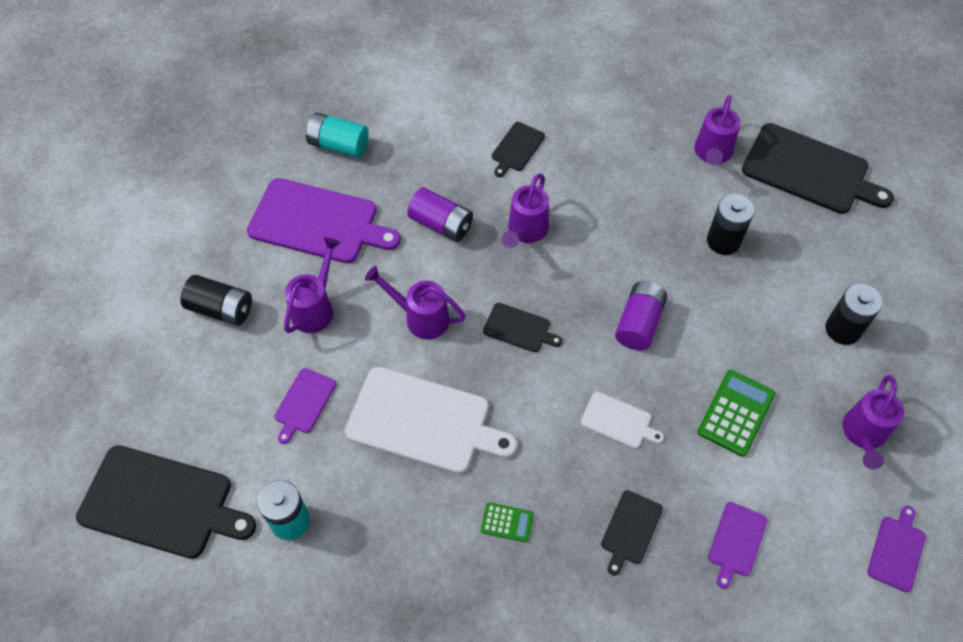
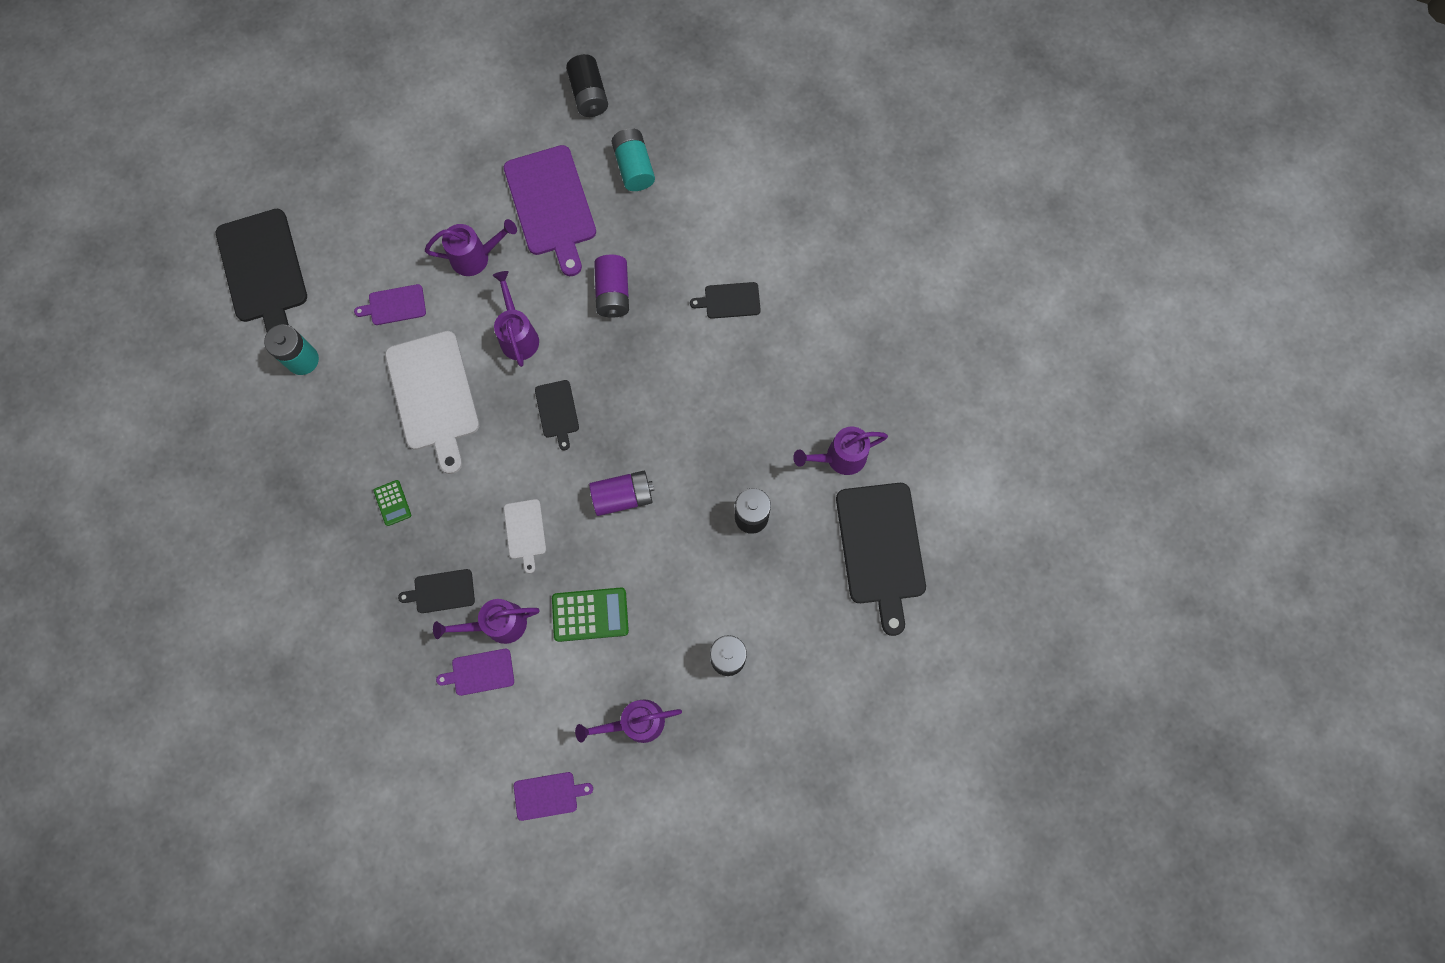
camera: 55 degrees right, 15 degrees up
black battery [181,275,252,326] -> black battery moved to [566,54,608,117]
purple watering can [502,174,549,248] -> purple watering can moved to [433,599,540,644]

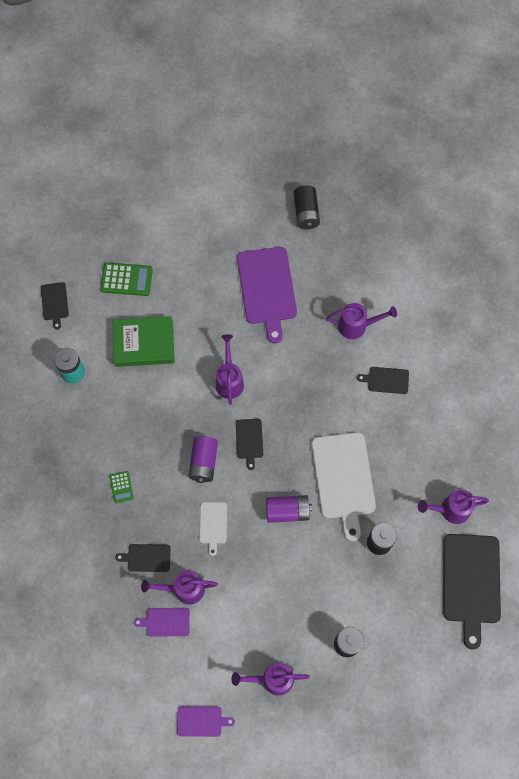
camera: 10 degrees right, 5 degrees down
black cutting board [216,209,307,332] -> black cutting board [41,282,69,330], size x0.49
purple cutting board [354,284,426,325] -> green book [113,316,175,367]
white cutting board [385,331,479,474] -> white cutting board moved to [311,432,376,541]
purple watering can [425,219,517,276] -> purple watering can moved to [327,303,397,339]
green calculator [552,588,629,642] -> green calculator moved to [100,262,153,296]
purple battery [594,255,629,318] -> purple battery moved to [188,436,218,483]
turquoise battery [612,128,655,191] -> none

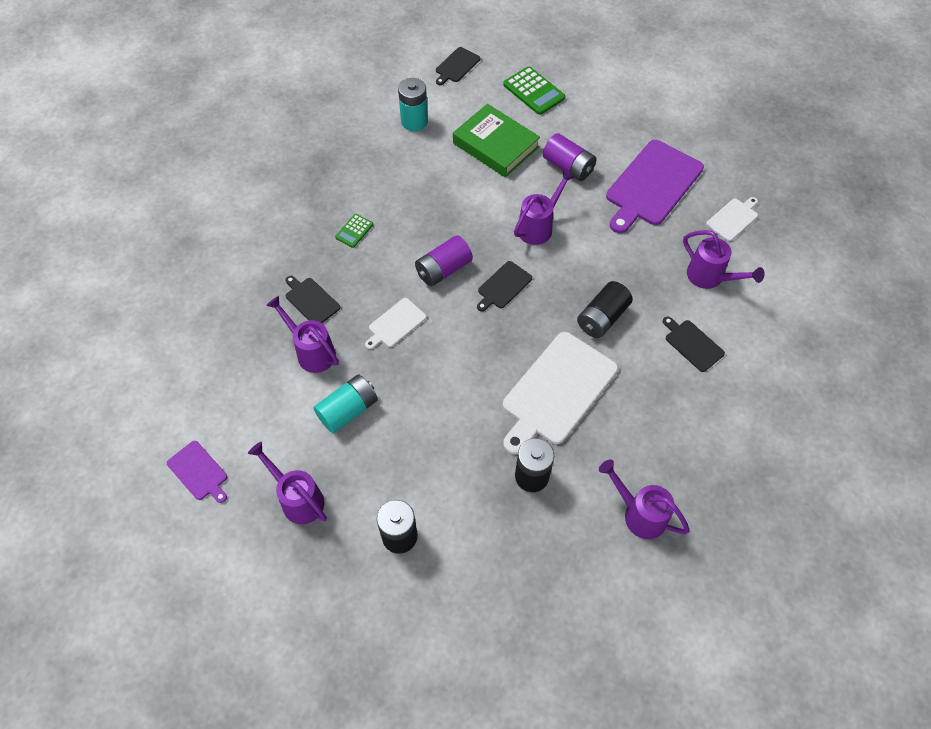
camera: 45 degrees right, 10 degrees down
purple cutting board [134,608,190,637] -> none
purple battery [266,495,312,523] -> purple battery moved to [543,133,596,181]
black battery [294,185,320,229] -> black battery moved to [577,281,633,338]
black cutting board [443,534,501,649] -> none
none -> turquoise battery [313,374,378,433]
none -> white cutting board [706,197,758,241]

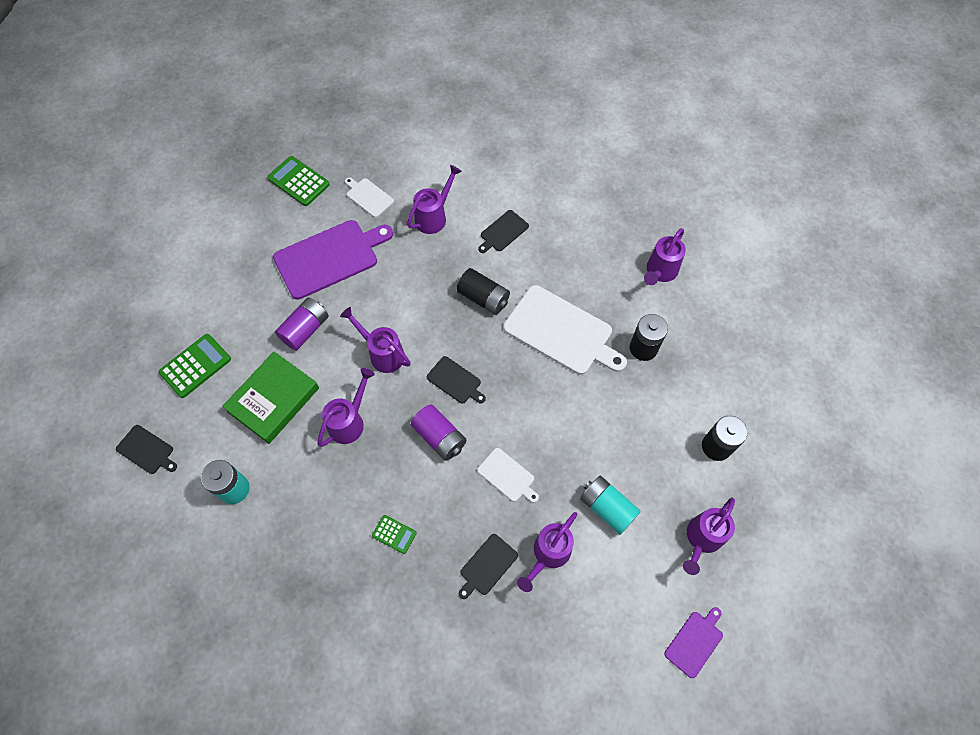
camera: 95 degrees left, 5 degrees up
purple cutting board [606,140,704,233] -> purple cutting board turned 60 degrees counterclockwise [273,220,393,300]
none -> green calculator [267,156,330,206]
none -> purple watering can [318,368,375,447]

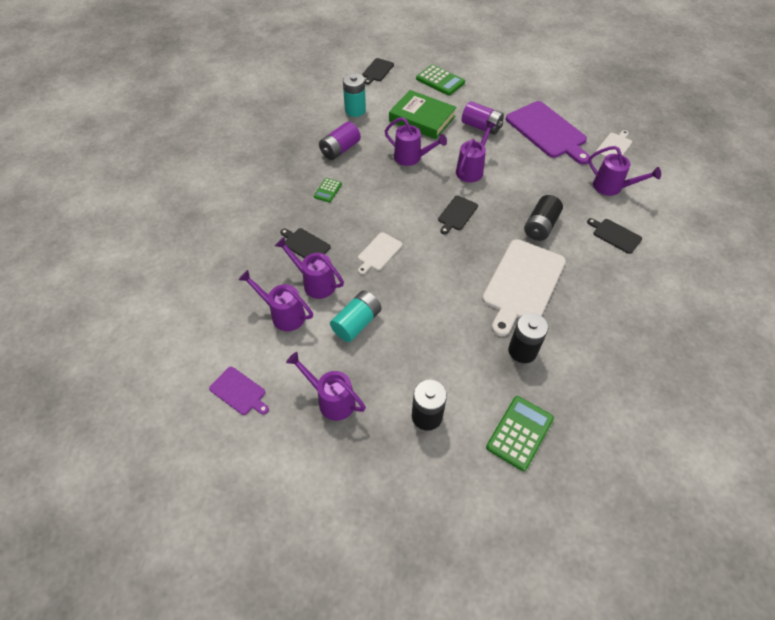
camera: 85 degrees right, 10 degrees down
green calculator [267,156,330,206] -> green calculator moved to [486,396,554,471]
purple battery [411,404,467,461] -> purple battery moved to [319,122,361,160]
purple watering can [644,228,686,285] -> purple watering can moved to [239,270,313,331]

